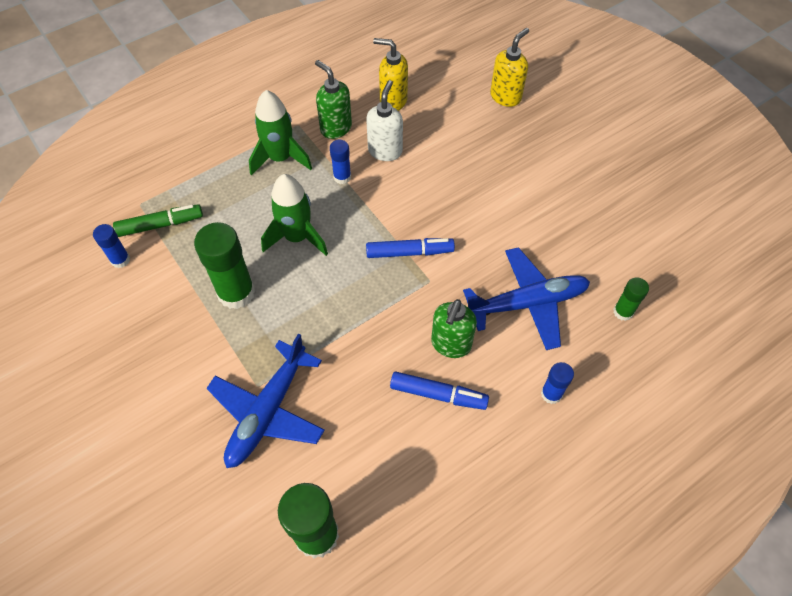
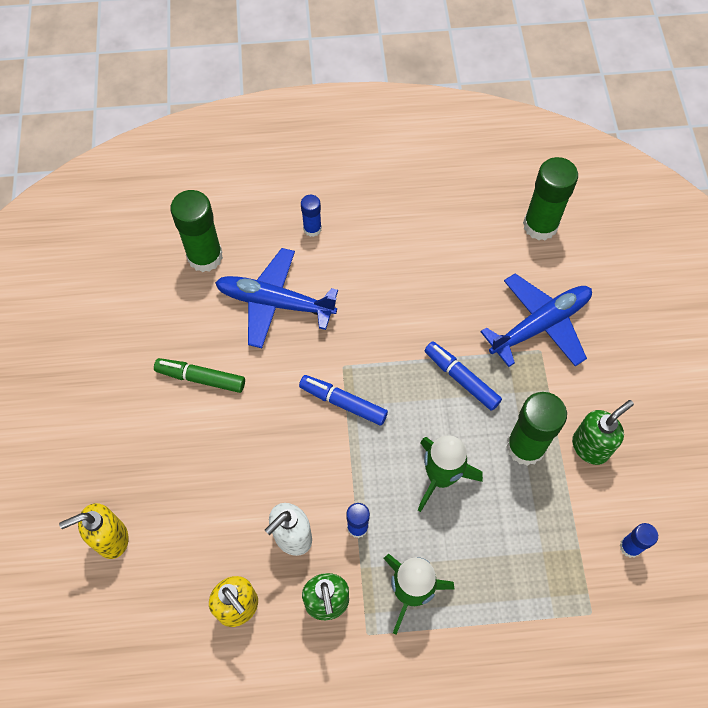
camera: 150 degrees left, 5 degrees up
green marker [113,204,203,237] -> green marker moved to [154,358,245,393]
blue marker [390,372,489,410] -> blue marker moved to [424,341,502,411]
green soap dispenser [431,299,477,358] -> green soap dispenser moved to [572,400,634,465]
green glue stick [613,277,649,321] -> green glue stick [170,190,223,272], size x1.90

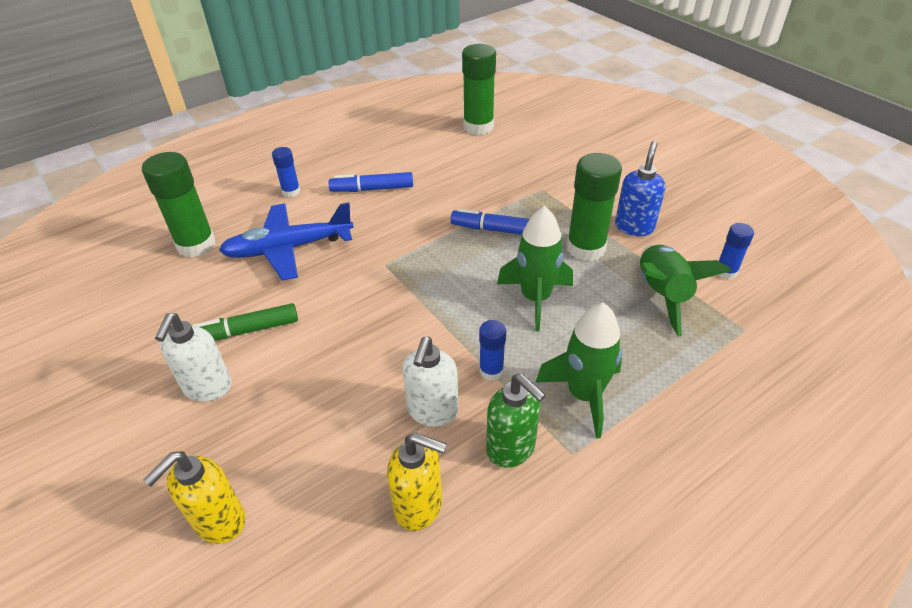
camera: 30 degrees left, 20 degrees down
blue marker [299,375,388,425] -> blue marker moved to [329,172,413,192]
blue plane [481,273,592,367] -> none
green soap dispenser [572,400,634,465] -> blue soap dispenser [615,141,665,236]
none -> white soap dispenser [155,313,232,402]
none -> green rocket [640,245,732,336]

